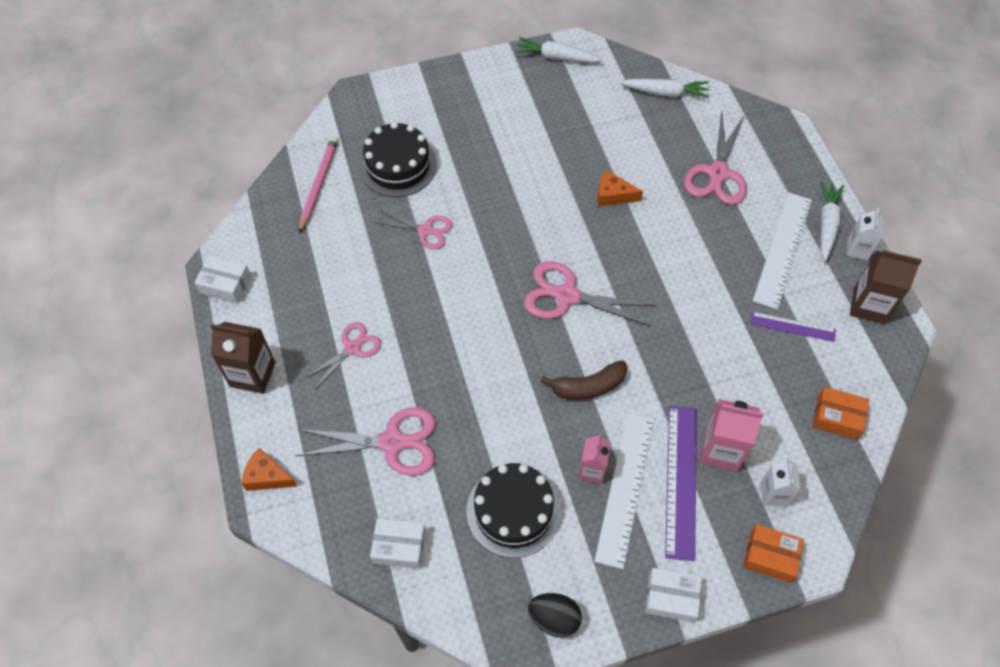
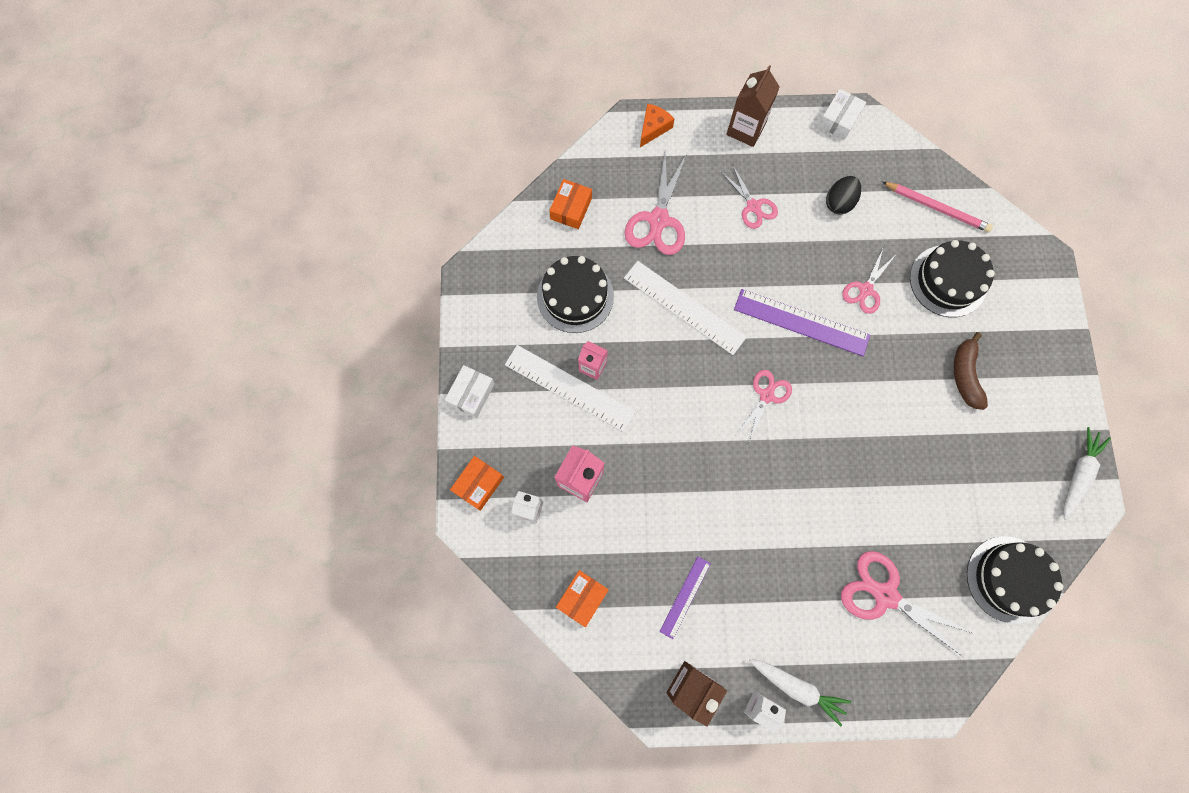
camera: 105 degrees right, 15 degrees up
white box [370,518,426,569] -> orange box [549,179,592,229]
pink scissors [524,261,656,326] -> pink scissors [736,370,792,443], size x0.62
black egg [528,593,582,638] -> black egg moved to [826,176,861,214]
brown banana [541,360,627,400] -> brown banana moved to [954,332,988,410]
orange cheese [597,170,643,207] -> none
white carrot [620,79,709,98] -> black cake [967,536,1063,624]
purple ruler [665,406,697,561] -> purple ruler moved to [734,289,870,356]
white ruler [753,192,812,310] -> white ruler moved to [624,261,747,355]

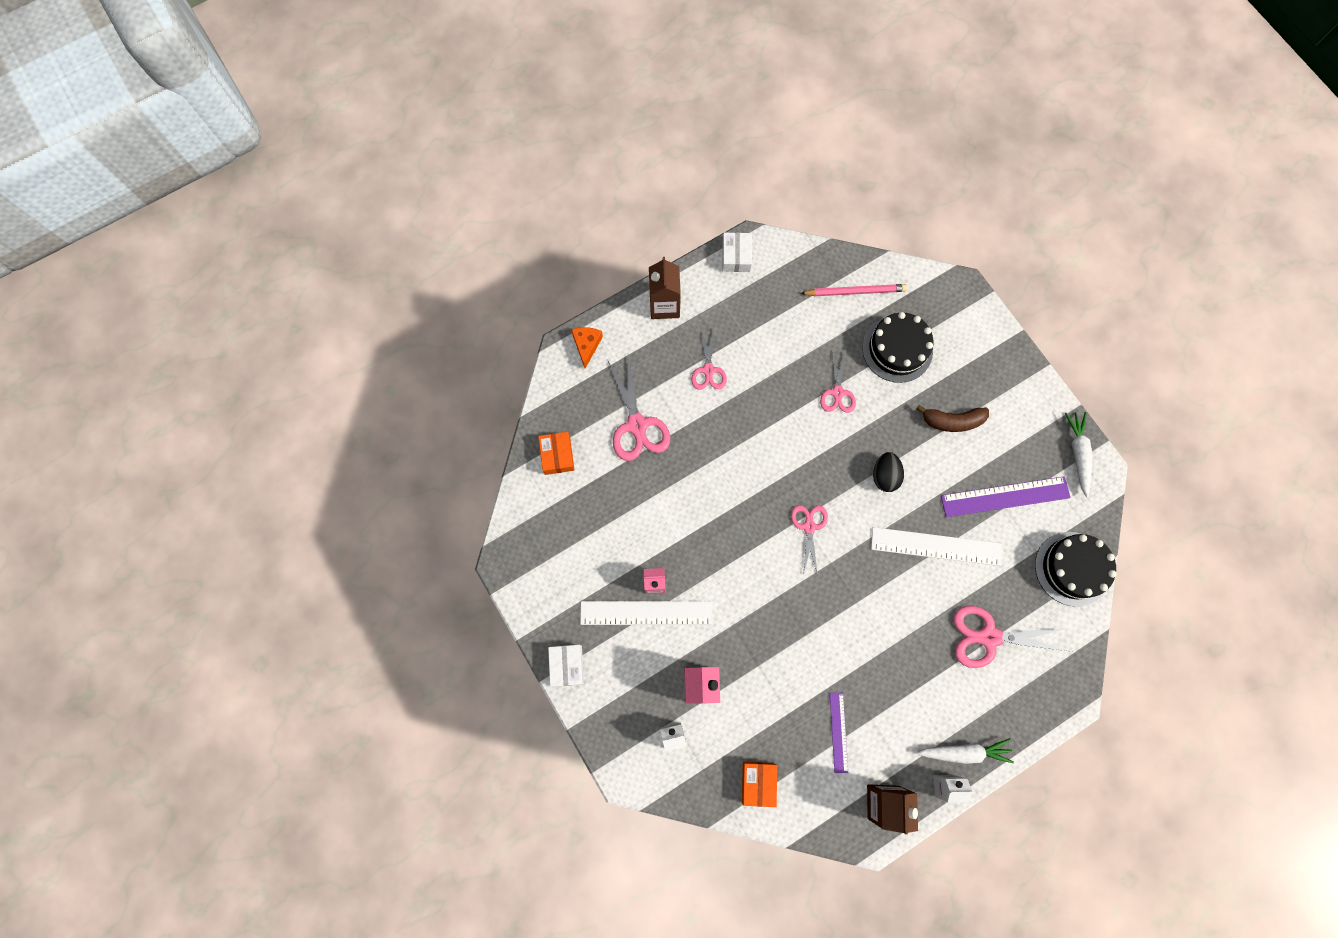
camera: 30 degrees left, 0 degrees up
orange box [450,456,504,511] -> none
black cake [537,256,614,333] -> none
white ruler [624,261,747,355] -> white ruler moved to [871,527,1002,566]
pink scissors [721,166,778,229] -> pink scissors turned 60 degrees clockwise [691,328,727,390]
purple ruler [734,289,870,356] -> purple ruler moved to [941,476,1071,517]
black egg [826,176,861,214] -> black egg moved to [873,452,904,492]
brown banana [954,332,988,410] -> brown banana turned 60 degrees counterclockwise [916,405,989,432]

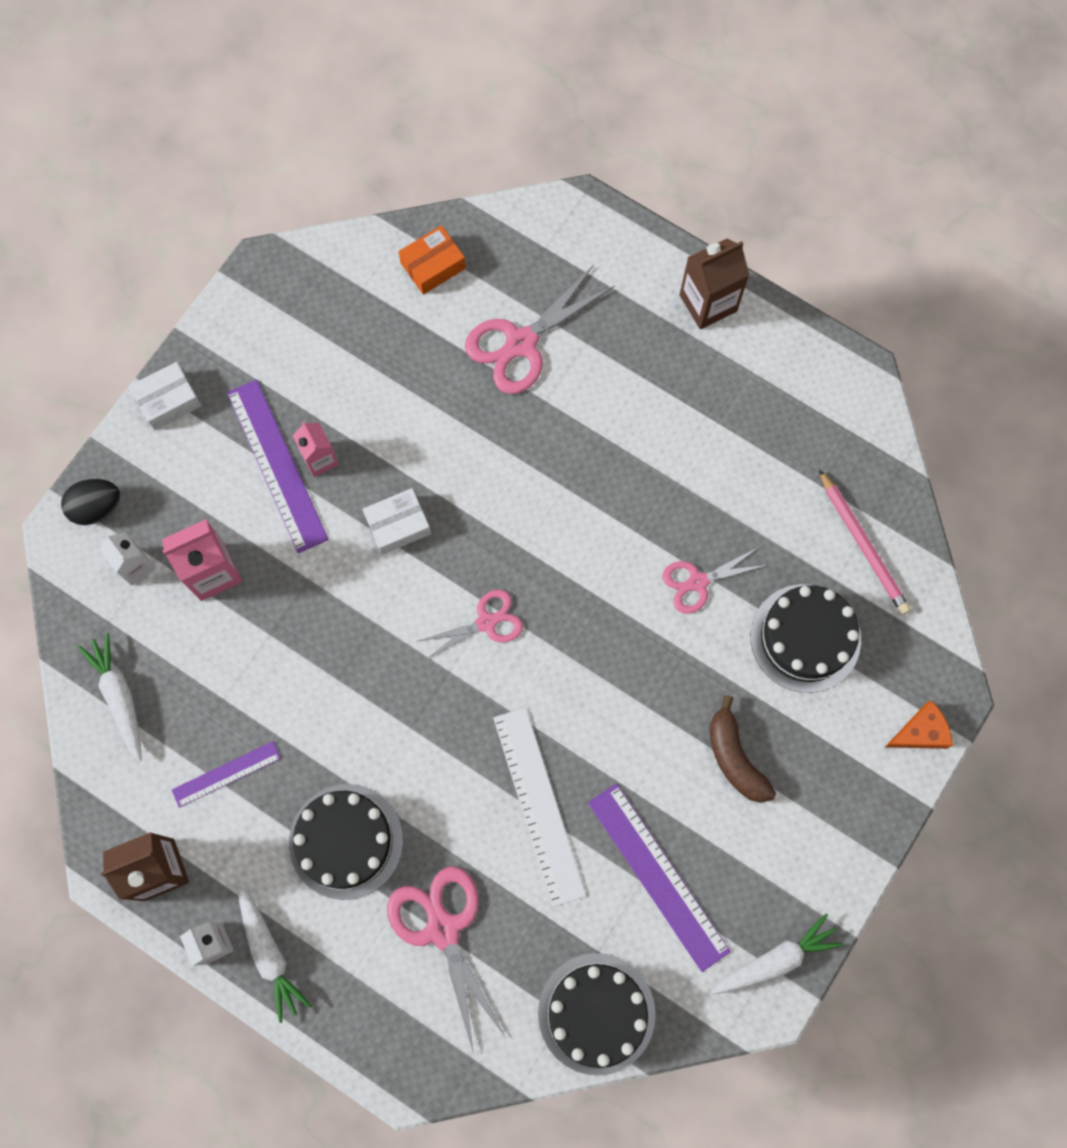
camera: 65 degrees right, 0 degrees up
orange cheese [571,327,603,369] -> orange cheese moved to [885,700,953,749]
white ruler [580,601,713,625] -> purple ruler [227,380,329,553]
pink scissors [691,328,727,390] -> none
white box [722,233,752,272] -> white box moved to [362,488,431,555]
orange box [742,762,777,807] -> white carrot [77,633,142,762]
black egg [873,452,904,492] -> black egg moved to [61,479,120,525]
none -> black cake [289,784,403,900]

